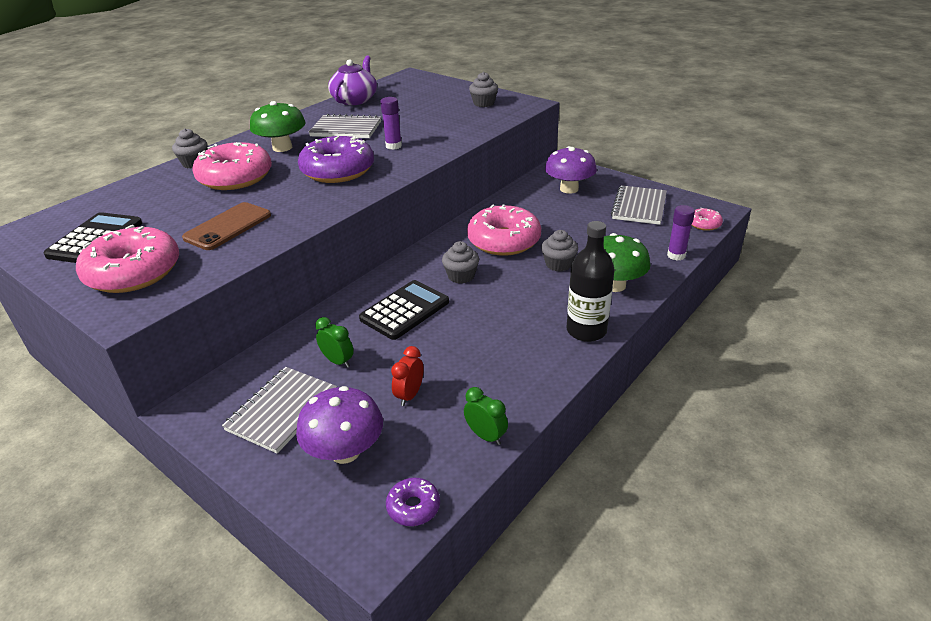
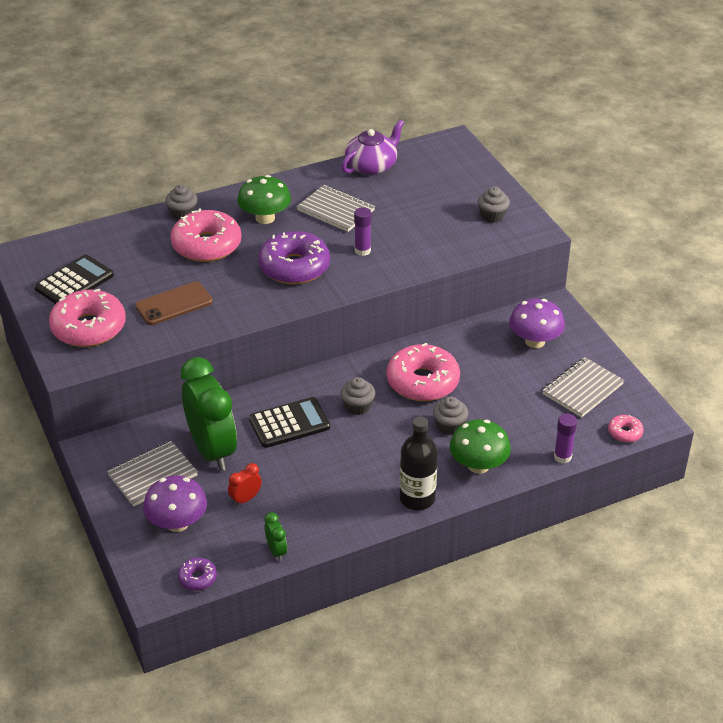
camera: 25 degrees right, 5 degrees up
green clock [315,317,354,368] -> green clock [181,357,237,471], size x2.47

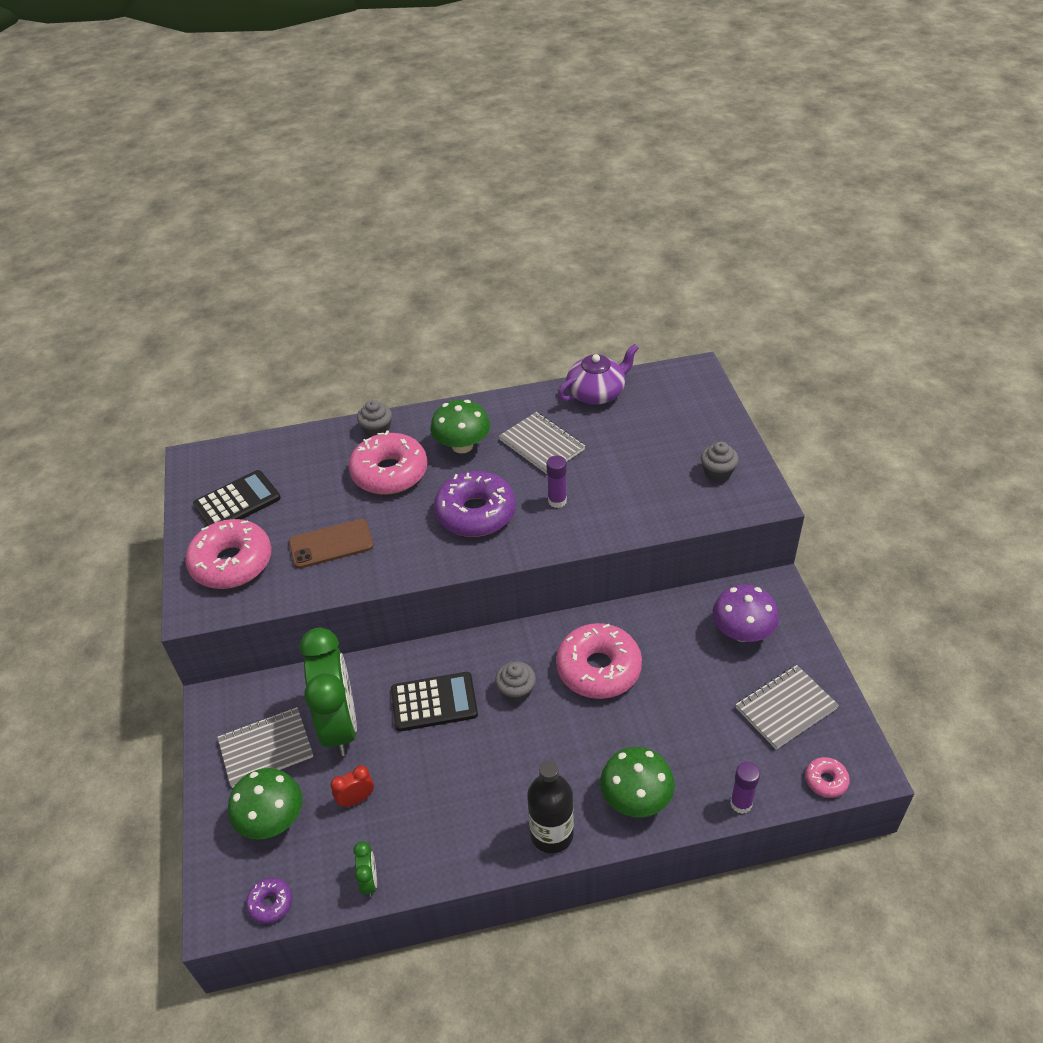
camera: 15 degrees right, 5 degrees up
purple mushroom [143,475,207,532] -> green mushroom [228,768,302,840]
grey cupcake [433,397,468,435] -> none

